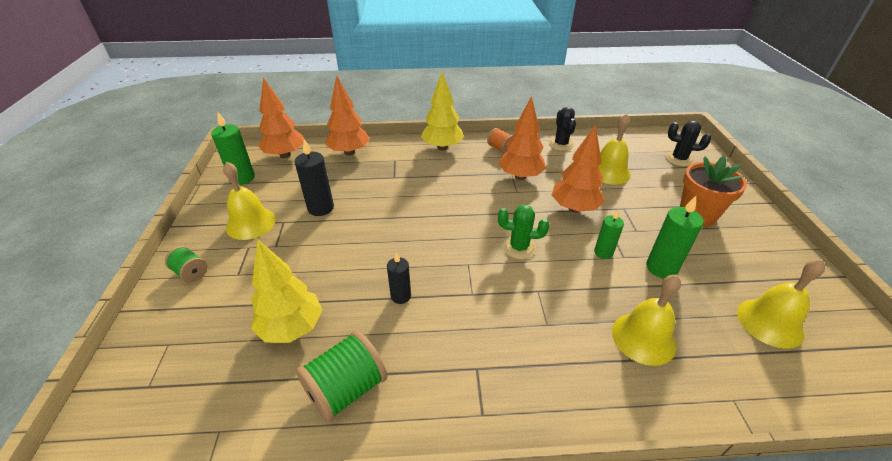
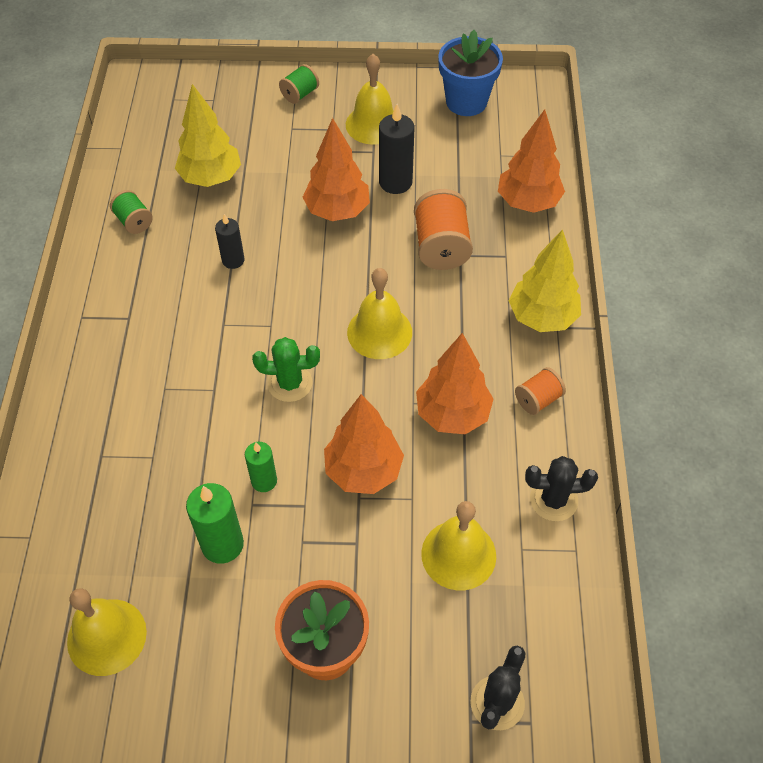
camera: 95 degrees right, 15 degrees up
green candle [211,111,255,185] -> blue flower pot [438,30,503,116]
orange tree [258,78,304,158] -> orange tree moved to [302,118,370,221]
green spool [296,331,387,422] -> green spool [110,190,153,234], size x0.57
green cactus [498,205,549,259] -> green cactus turned 75 degrees clockwise [252,337,320,402]
yellow bell [612,275,681,366] -> yellow bell moved to [347,268,412,359]
none -> orange spool [414,189,473,270]

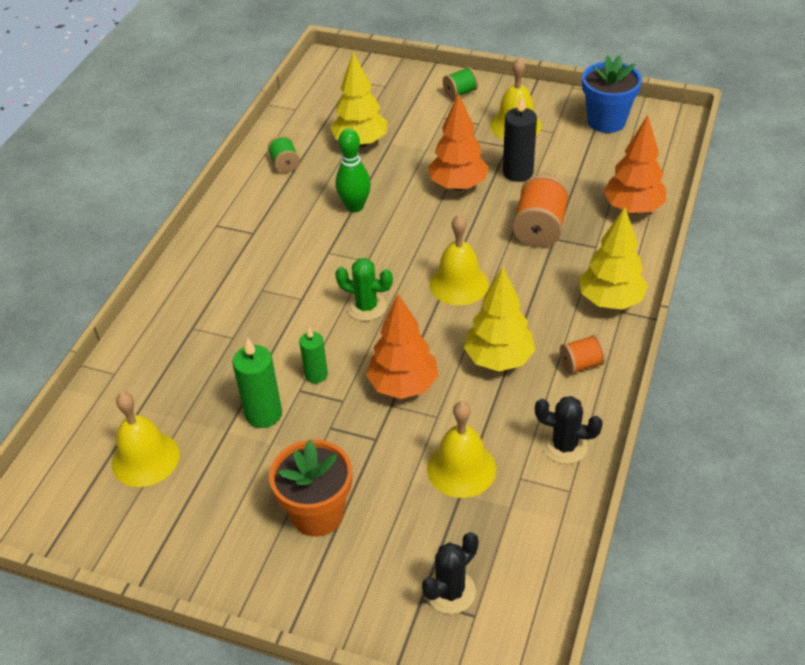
camera: 20 degrees right, 10 degrees down
black candle [215,214,245,269] -> green bowling pin [335,129,371,212]
orange tree [416,333,494,434] -> yellow tree [464,267,535,371]

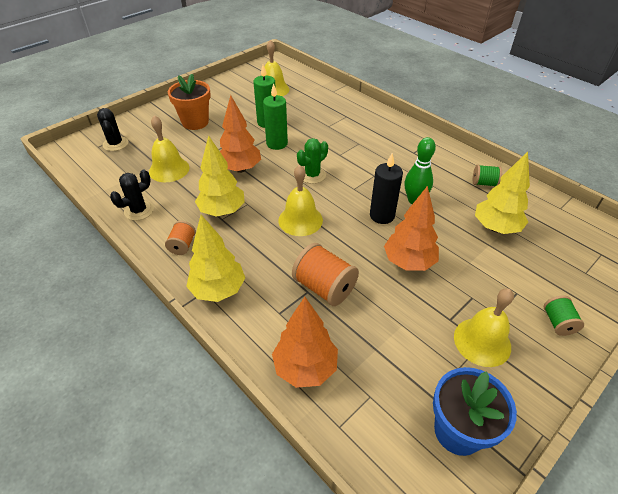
camera: 115 degrees right, 0 degrees up
green candle [299,327,328,383] -> green candle [263,83,288,150], size x1.57
black candle [503,96,537,182] -> black candle moved to [370,153,403,224]

